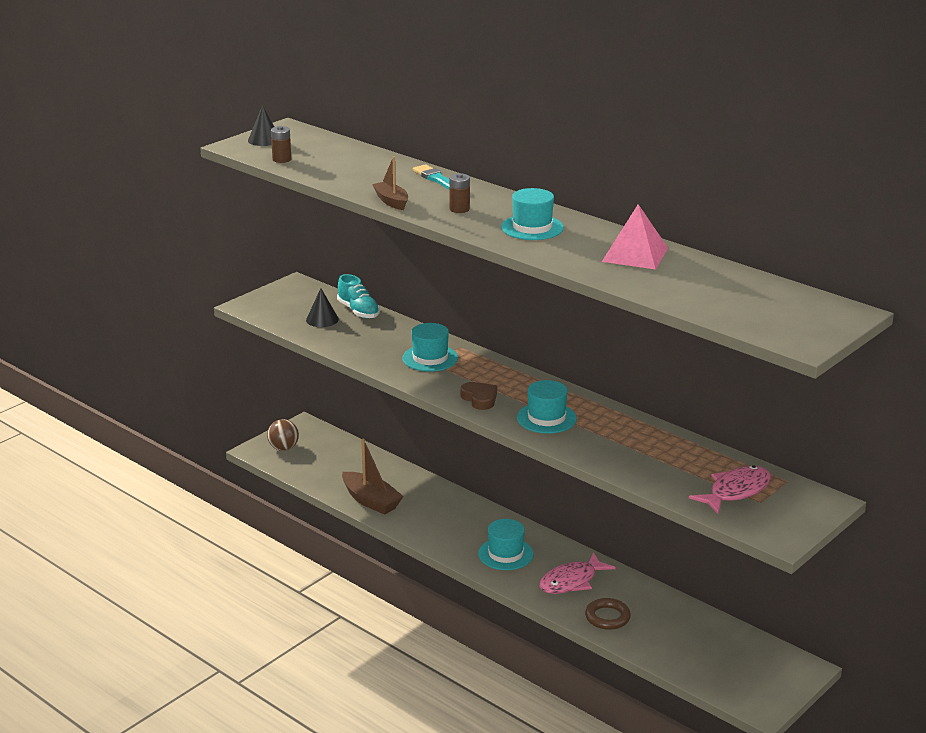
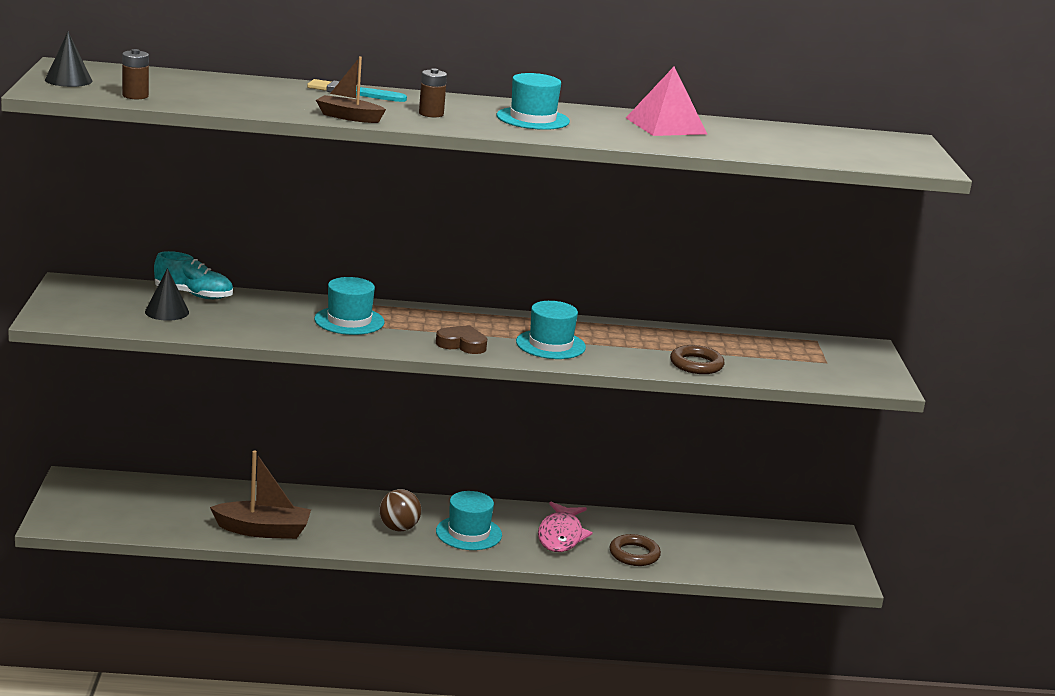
camera: 45 degrees left, 5 degrees down
brown ball [267,419,299,451] -> brown ball moved to [379,489,421,531]
pink fish [689,465,771,514] -> none
none -> brown ring [670,345,724,374]

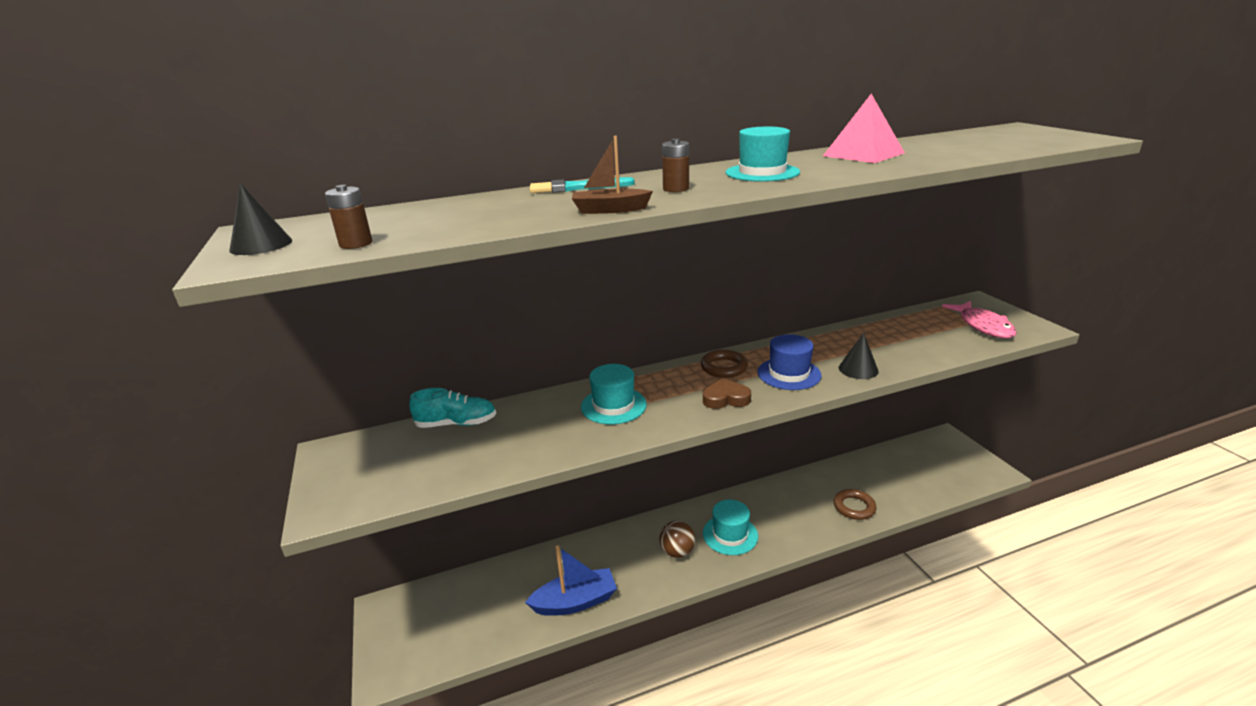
camera: 15 degrees left, 5 degrees up
black cone [145,268,189,321] -> black cone moved to [839,333,879,379]
brown boat [210,451,311,539] -> blue boat [525,545,617,616]
turquoise hat [516,301,586,359] -> blue hat [757,334,821,390]
pink fish [538,502,593,552] -> pink fish moved to [942,301,1017,338]
brown ring [670,345,724,374] -> brown ring moved to [701,350,748,378]

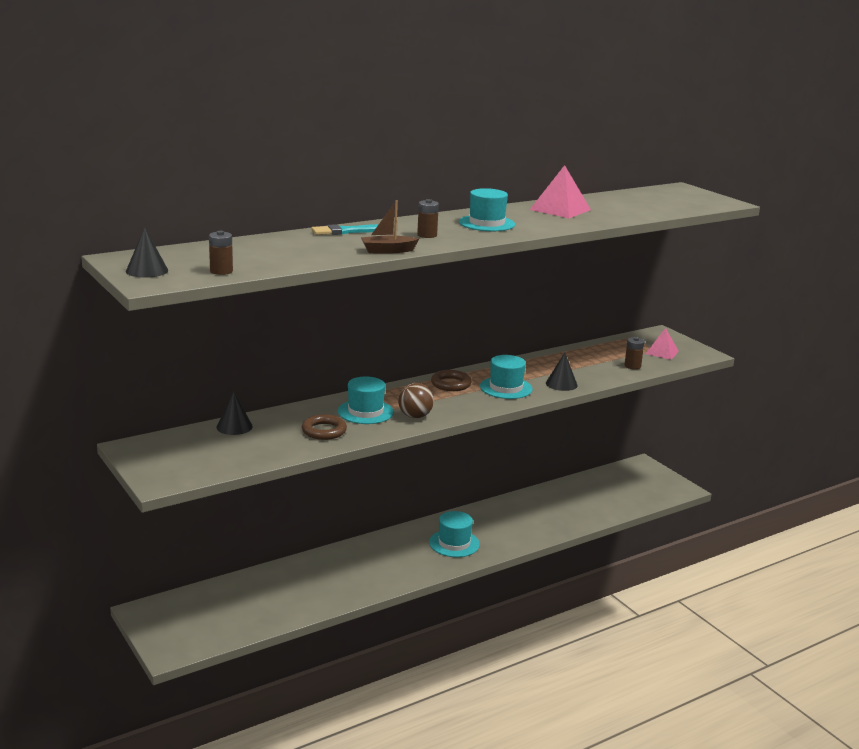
camera: 15 degrees left, 5 degrees down
turquoise shoe [409,388,496,428] -> black cone [216,392,253,435]
blue boat [525,545,617,616] -> none
brown ball [659,520,695,558] -> brown ball moved to [398,383,434,418]
brown heart [703,378,751,409] -> none
blue hat [757,334,821,390] -> turquoise hat [480,355,533,399]
brown ring [834,489,877,520] -> brown ring moved to [302,414,347,440]
pink fish [942,301,1017,338] -> pink pyramid [646,328,679,360]
none -> brown battery [624,337,645,369]

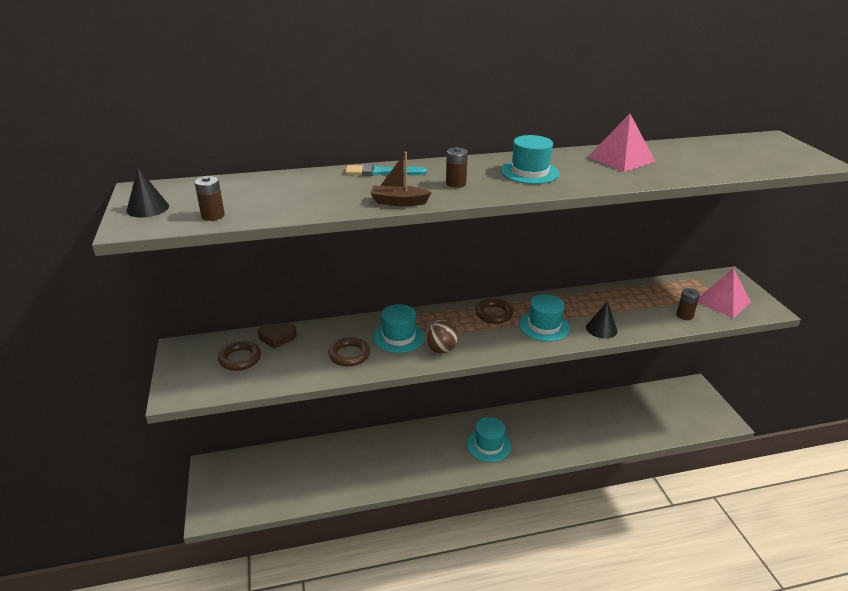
camera: 20 degrees right, 10 degrees up
black cone [216,392,253,435] -> brown heart [258,323,297,349]
pink pyramid [646,328,679,360] -> pink pyramid [698,268,751,318], size x1.51
none -> brown ring [218,341,261,371]

